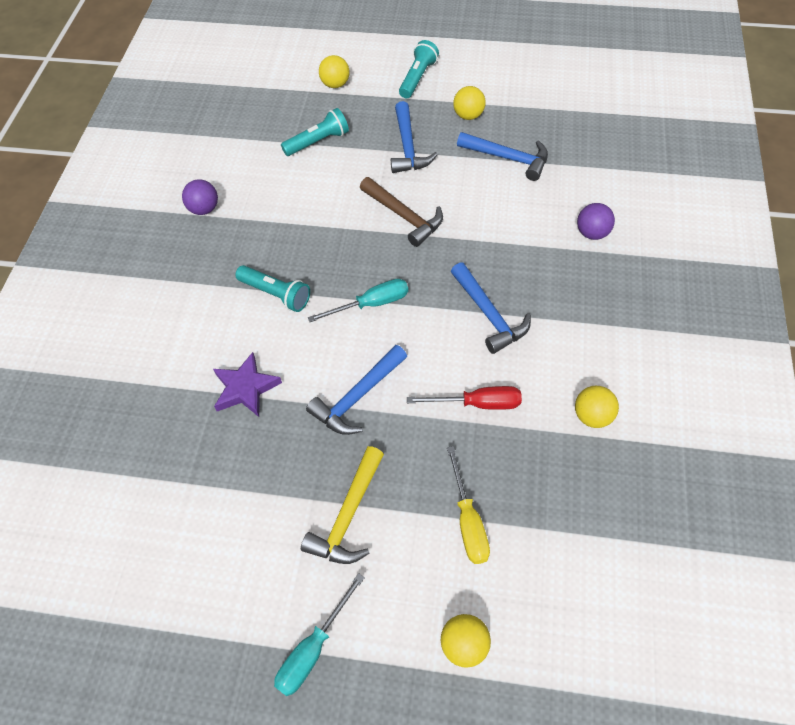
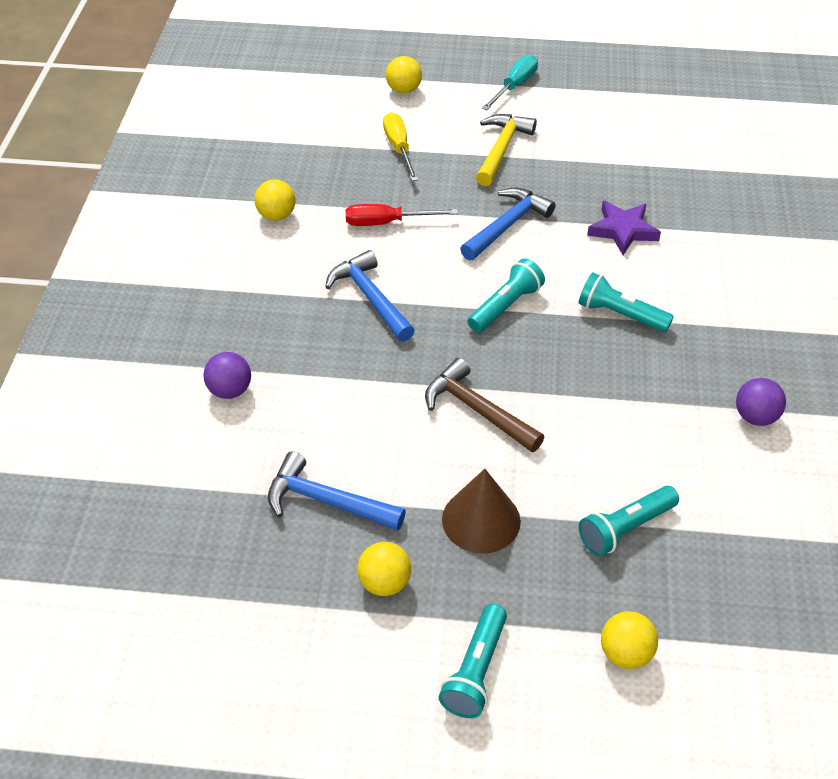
camera: 175 degrees right, 10 degrees down
turquoise screwdriver [308,279,408,322] -> turquoise flashlight [468,258,545,333]
blue hammer [391,101,438,173] -> brown cone [442,469,521,554]

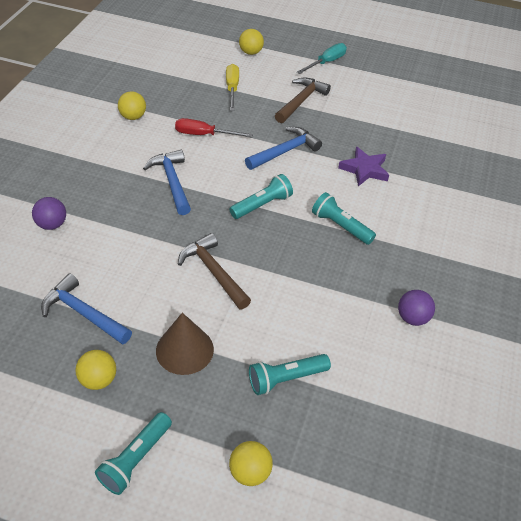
camera: 10 degrees right, 0 degrees up
yellow hammer [476,114,537,186] -> brown hammer [275,78,331,123]

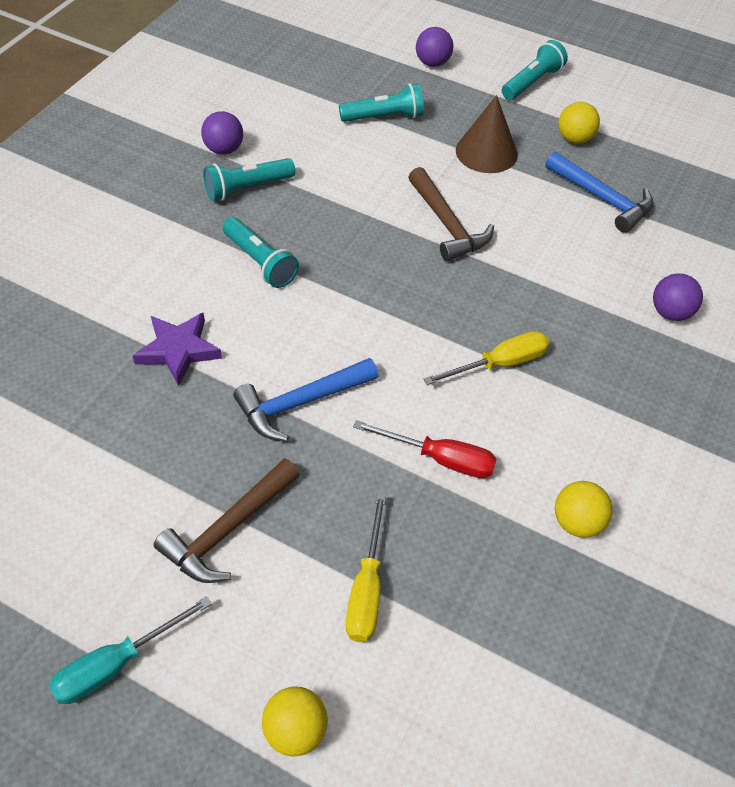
camera: 170 degrees left, 5 degrees up
blue hammer [143,150,191,215] -> yellow screwdriver [424,331,549,385]
turquoise flashlight [229,174,293,219] -> turquoise flashlight moved to [203,158,295,201]
yellow ball [229,441,273,486] -> purple ball [416,27,453,67]

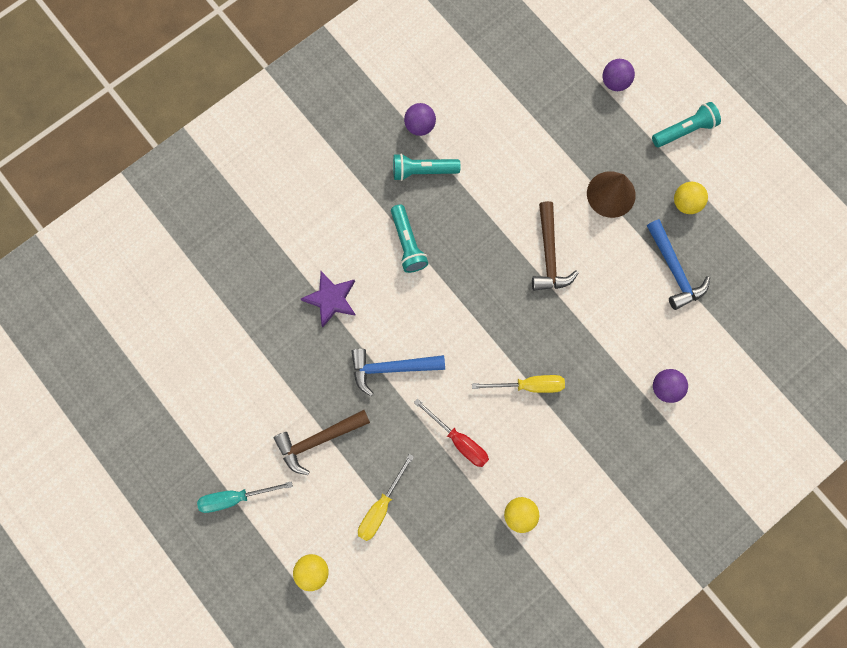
camera: 25 degrees right, 25 degrees up
turquoise flashlight [339,83,424,122] -> none

